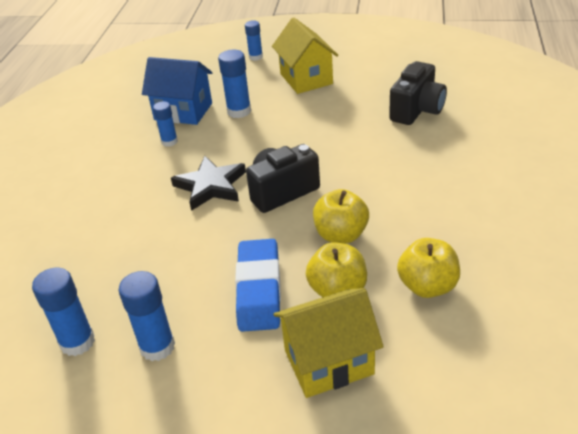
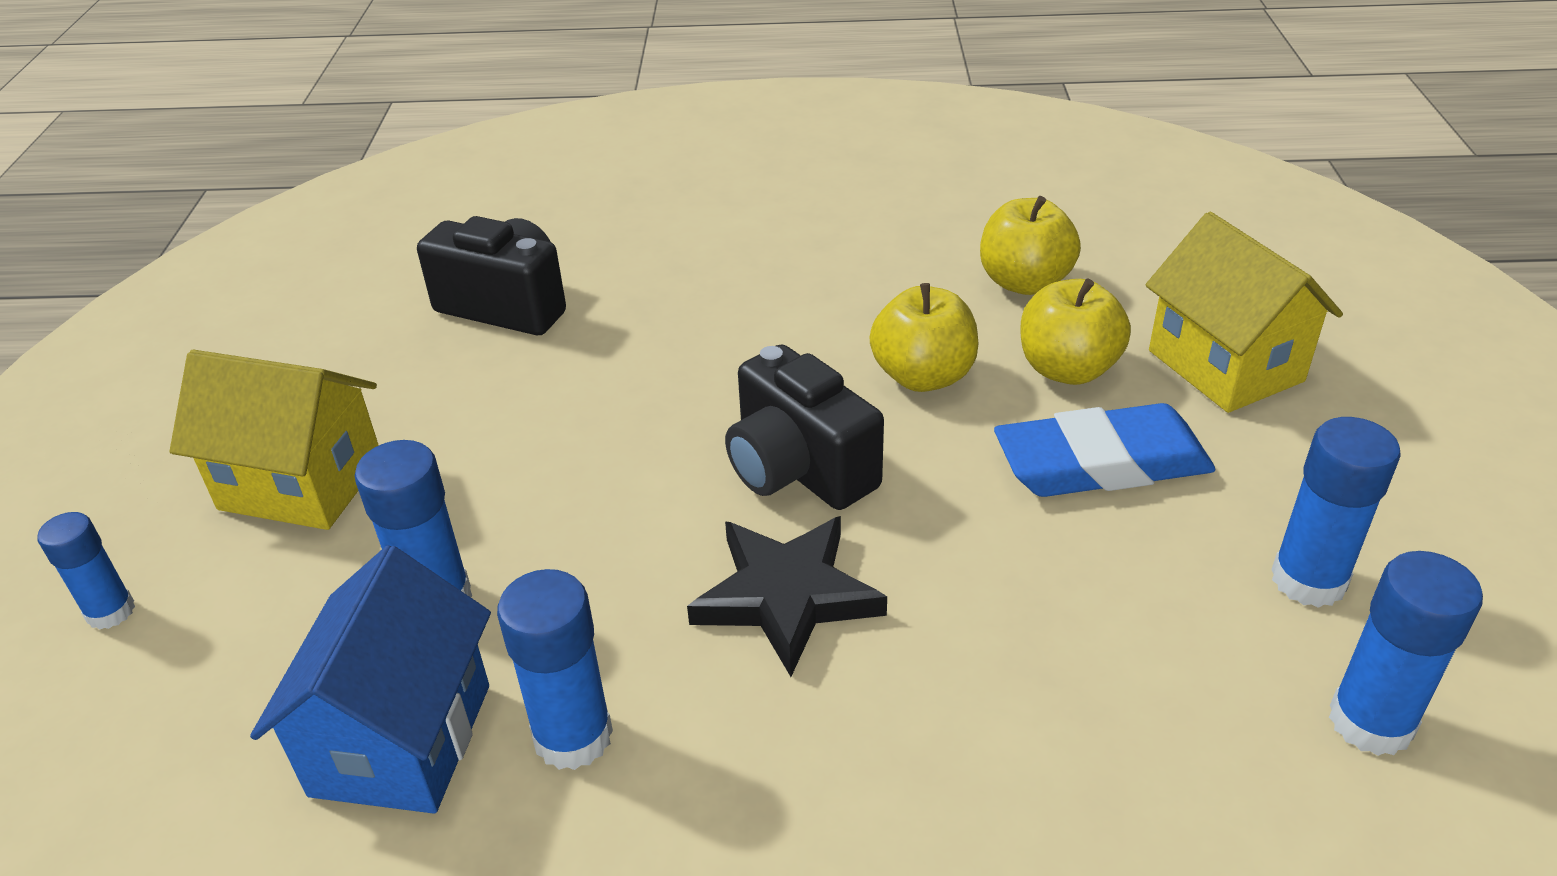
camera: 100 degrees left, 0 degrees up
blue glue stick [153,101,178,147] -> blue glue stick [497,569,613,770], size x1.54
yellow house [272,17,338,94] -> yellow house turned 45 degrees clockwise [170,350,379,530]

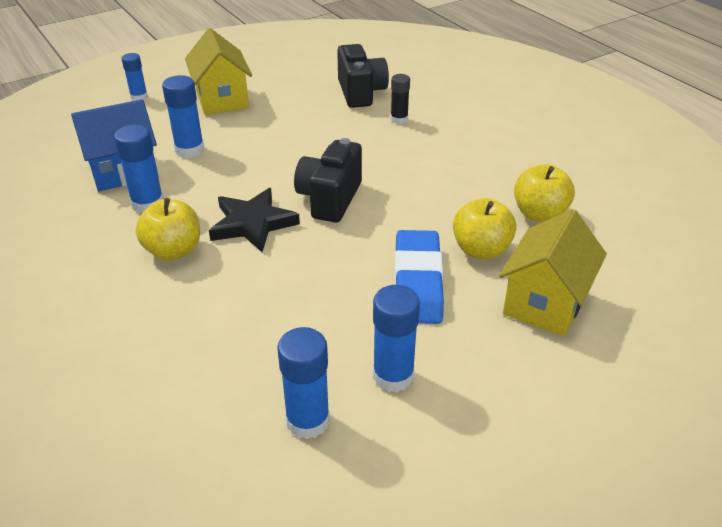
camera: 55 degrees right, 0 degrees up
yellow apple [870,283,979,392] -> yellow apple moved to [136,198,200,260]
blue eraser [994,403,1216,497] -> blue eraser turned 45 degrees clockwise [394,230,444,324]
none -> black glue stick [391,74,410,124]

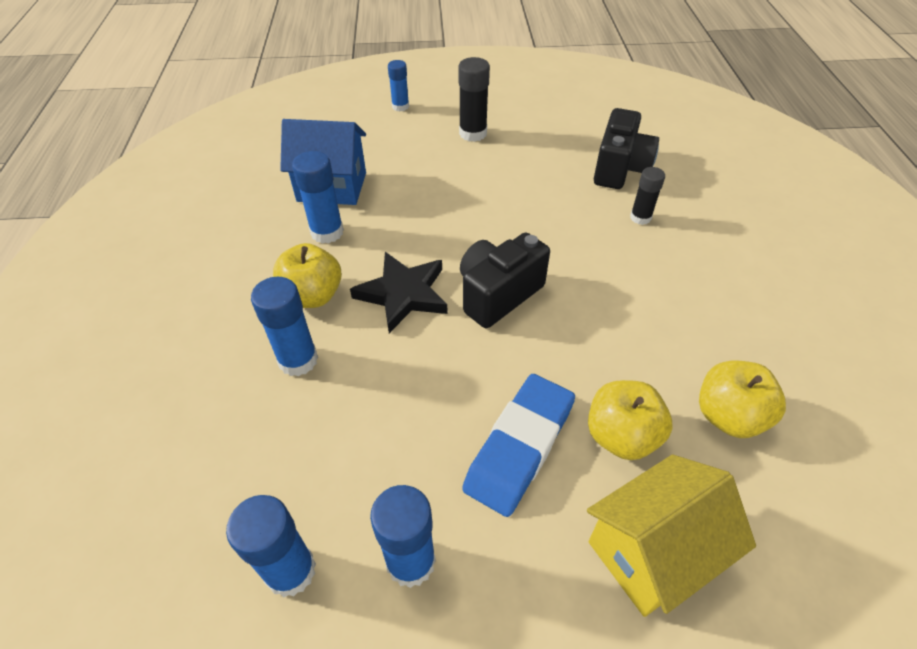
camera: 30 degrees right, 10 degrees up
blue glue stick [162,75,204,158] -> blue glue stick moved to [251,277,318,376]
yellow house [185,28,252,115] -> black glue stick [458,57,490,142]

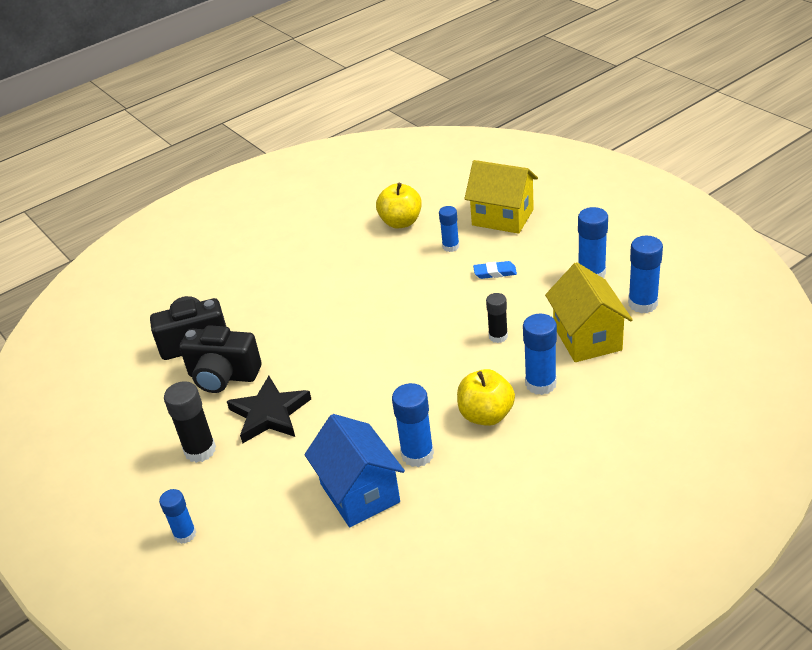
camera: 120 degrees left, 10 degrees down
black star [350,252,448,333] -> black star moved to [227,376,311,444]
black camera [460,232,550,328] -> black camera moved to [179,325,262,393]
blue eraser [462,374,575,517] -> blue eraser [473,261,517,279], size x0.47
yellow apple [588,380,673,460] -> blue glue stick [439,206,459,252]
black glue stick [630,167,665,225] -> black glue stick moved to [486,293,508,343]
none -> yellow house [545,262,633,362]

